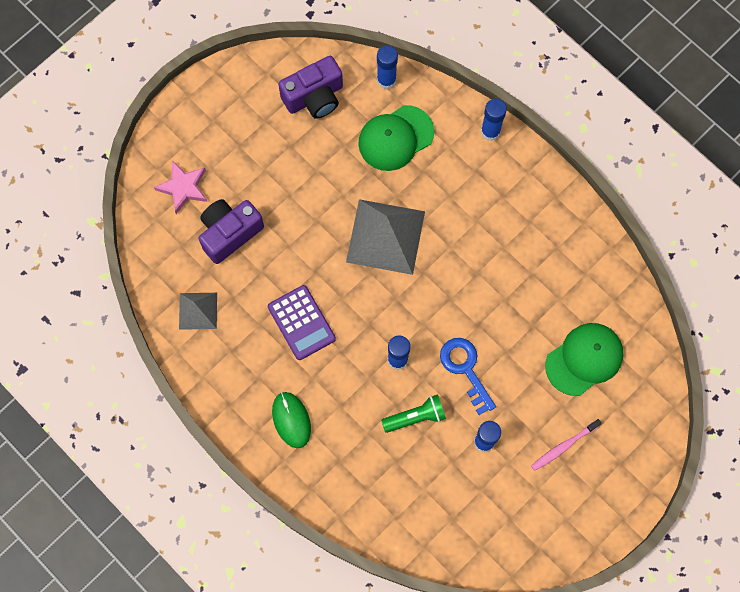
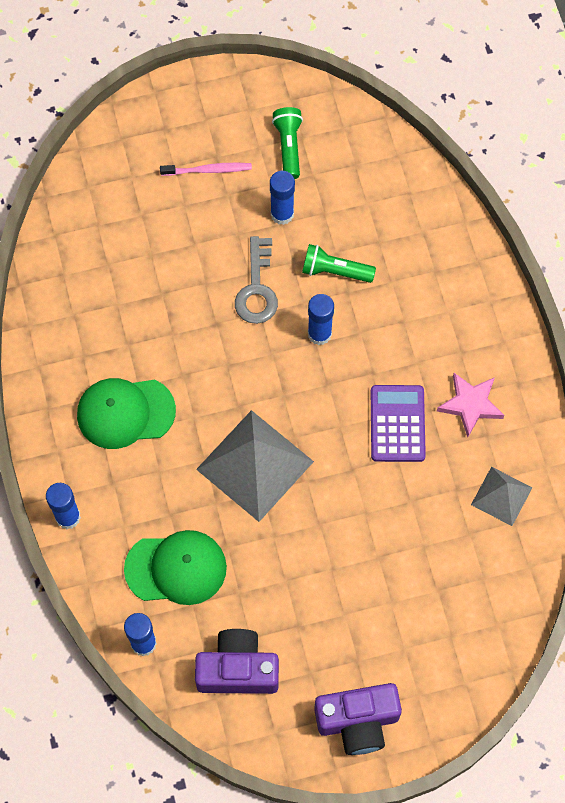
camera: 150 degrees left, 5 degrees down
pink star [154,160,207,214] -> pink star moved to [437,373,504,437]
purple camera [198,199,264,264] -> purple camera moved to [314,683,402,755]
green mouse [272,392,311,448] -> none
blue key [440,338,496,415] -> grey key [235,236,278,324]
green cap [545,323,623,396] -> green cap moved to [77,378,176,449]
none -> green flashlight [272,107,303,179]

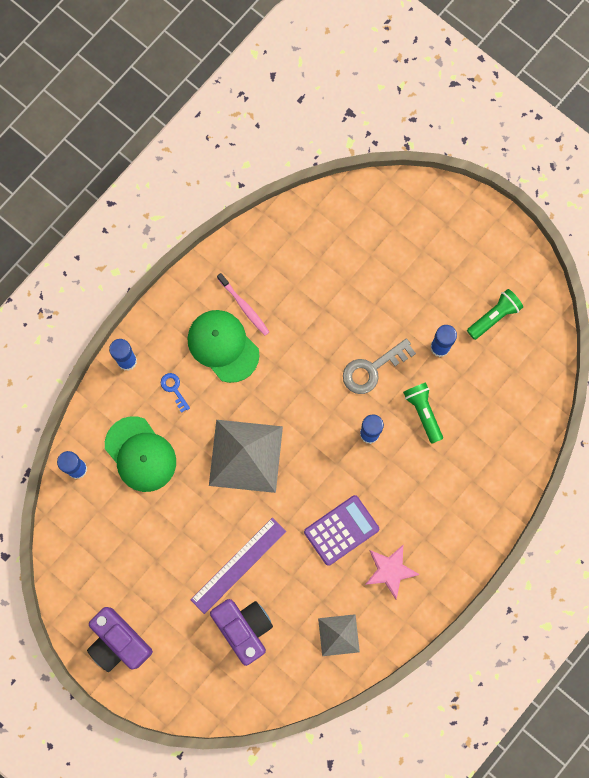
camera: 55 degrees right, 10 degrees up
pink toothbrush [160,163,252,176] -> pink toothbrush moved to [217,273,269,336]
purple camera [195,629,279,694] -> purple camera moved to [210,599,273,666]
none -> blue key [161,373,190,413]
none -> purple ruler [190,518,286,614]

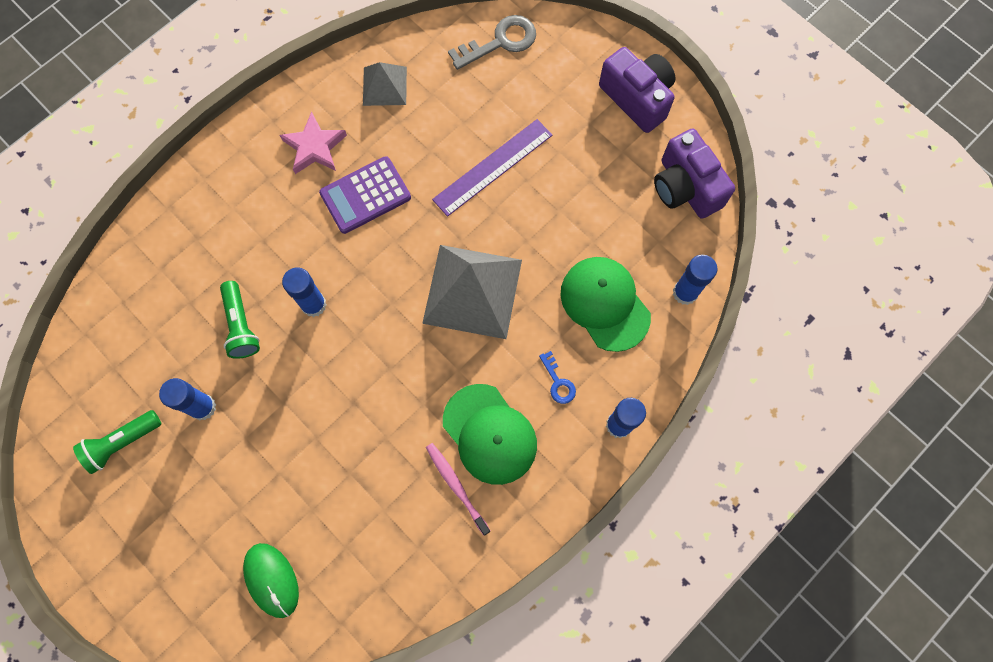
camera: 175 degrees left, 5 degrees down
purple camera [210,599,273,666] -> purple camera moved to [654,128,735,219]
grey key [343,338,416,394] -> grey key moved to [448,15,536,70]
none -> green mouse [243,543,299,618]

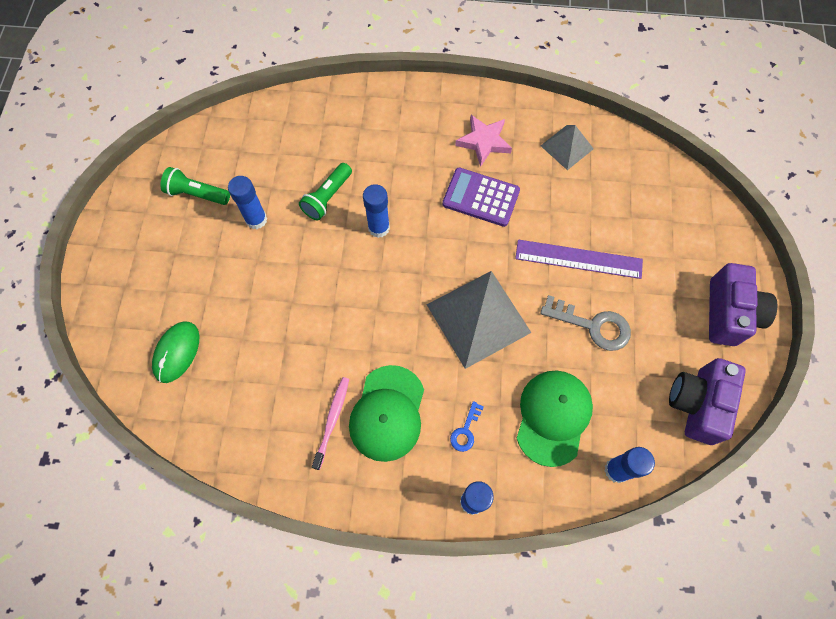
camera: 50 degrees right, 5 degrees down
grey key [448,15,536,70] -> grey key moved to [540,295,631,351]

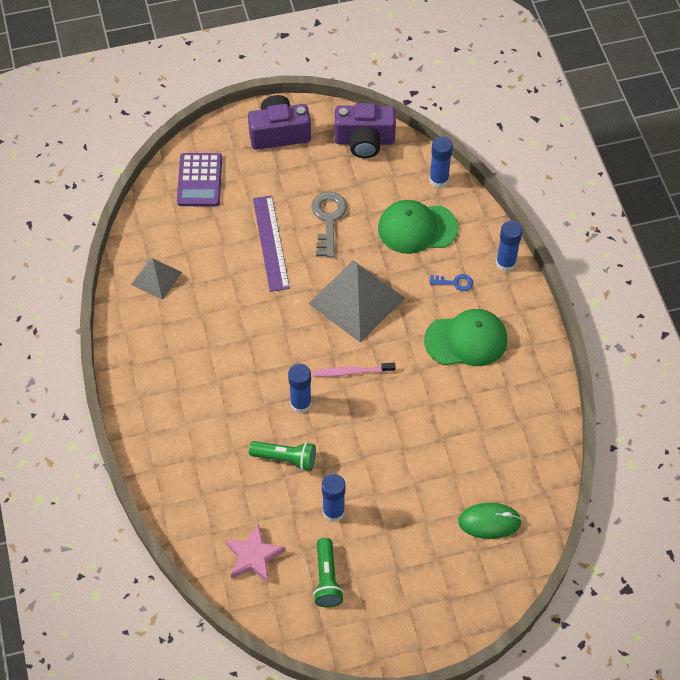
camera: 110 degrees left, 10 degrees down
pink toothbrush [312,377,349,470] -> pink toothbrush moved to [313,363,396,377]
purple calculator [442,168,520,227] -> purple calculator moved to [177,153,222,206]
pink star [455,115,512,167] -> pink star moved to [225,524,286,583]

